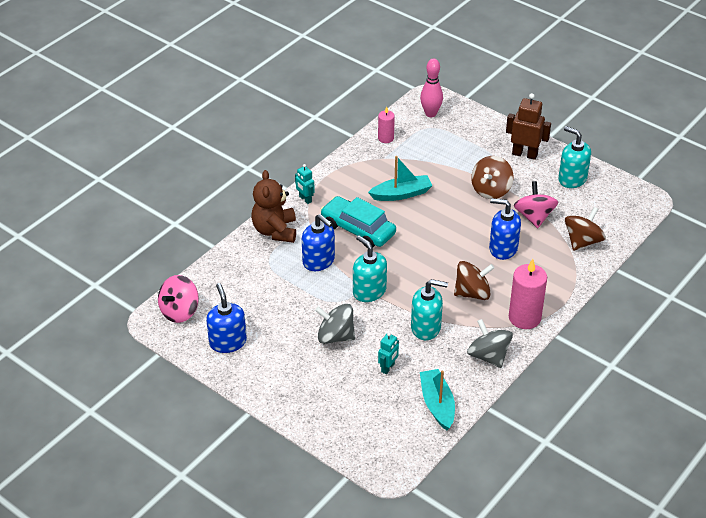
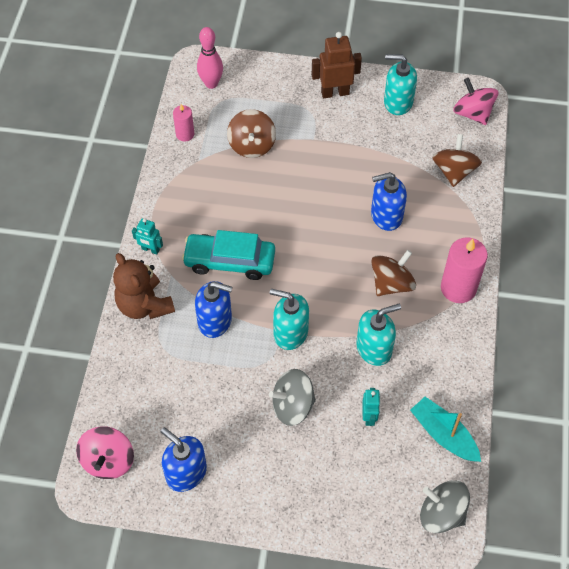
camera: 30 degrees left, 15 degrees up
turquoise boat [368,156,433,201] -> none
grey spinning top [467,319,513,368] -> grey spinning top moved to [420,480,470,533]
brown spinning top [471,156,513,199] -> brown spinning top moved to [227,109,276,158]
pink spinning top [514,181,558,228] -> pink spinning top moved to [453,78,498,125]

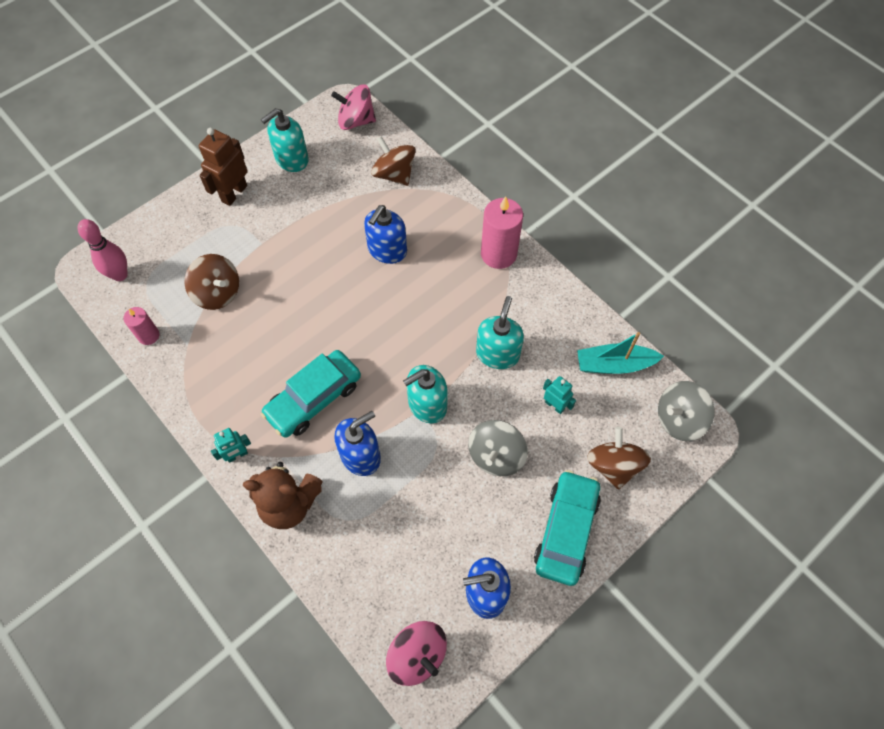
camera: 50 degrees left, 5 degrees up
brown spinning top [371,250,416,296] -> brown spinning top moved to [587,427,651,490]
none -> turquoise car [534,470,601,586]

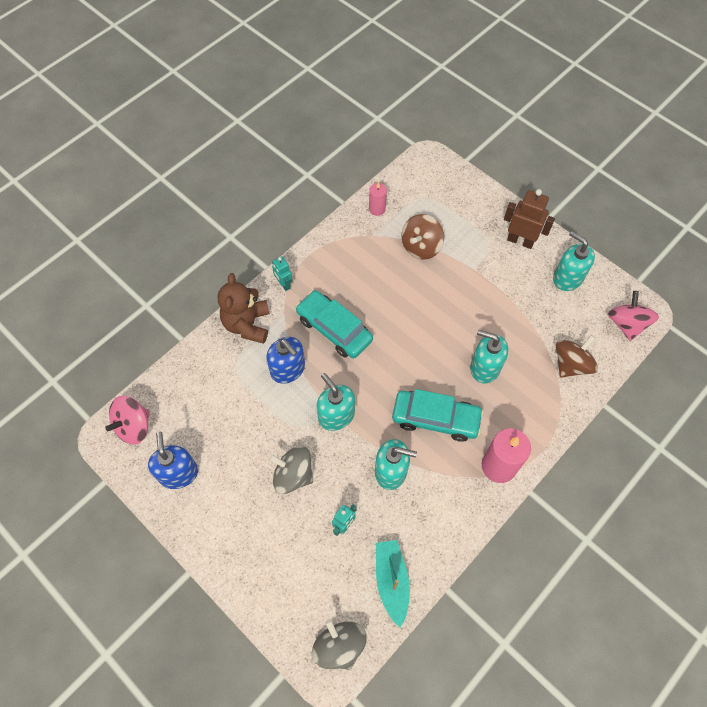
camera: 85 degrees right, 0 degrees up
pink bowling pin [77,219,127,281] -> none
blue soap dispenser [364,205,407,264] -> turquoise soap dispenser [470,330,508,383]
turquoise car [534,470,601,586] -> turquoise car moved to [392,389,484,442]
brown spinning top [587,427,651,490] -> none

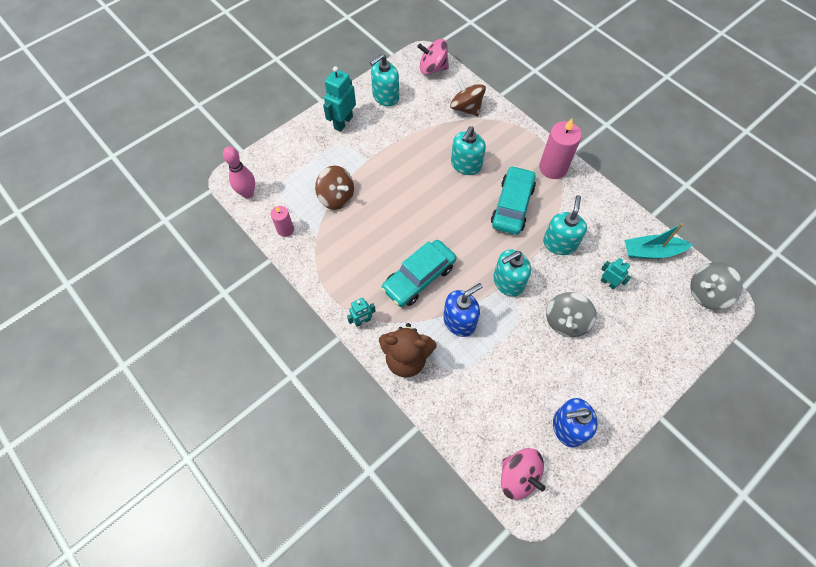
camera: 85 degrees left, 0 degrees up
brown robot [504,189,555,249] -> turquoise robot [323,66,356,132]
none -> pink bowling pin [223,146,255,198]

